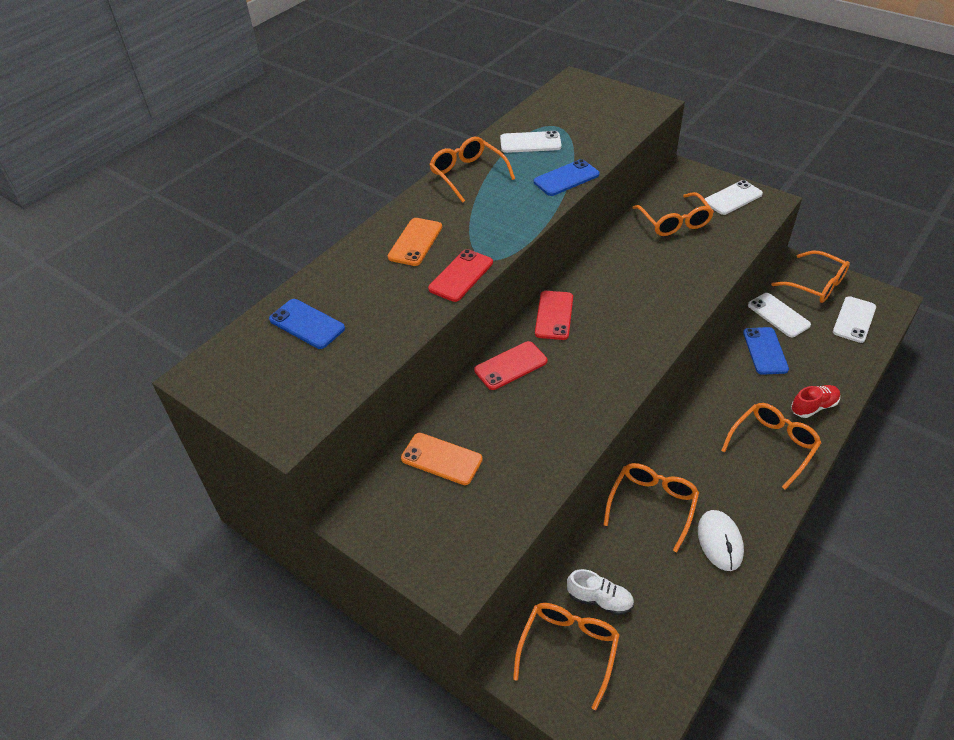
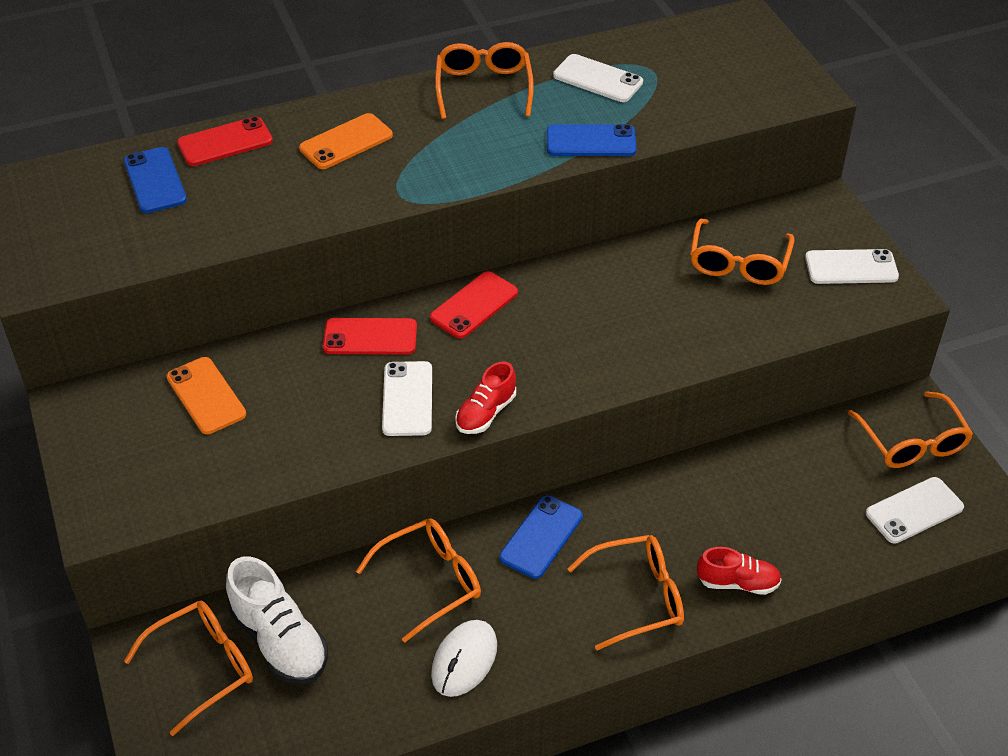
camera: 30 degrees right, 0 degrees up
red phone [428,249,493,302] -> red phone moved to [177,116,273,166]
white shoe [567,569,634,615] -> white shoe [226,556,328,684], size x1.62
blue phone [743,327,789,375] -> blue phone moved to [499,495,583,579]
white phone [748,293,811,337] -> white phone moved to [382,361,432,436]
none -> red shoe [455,362,516,434]

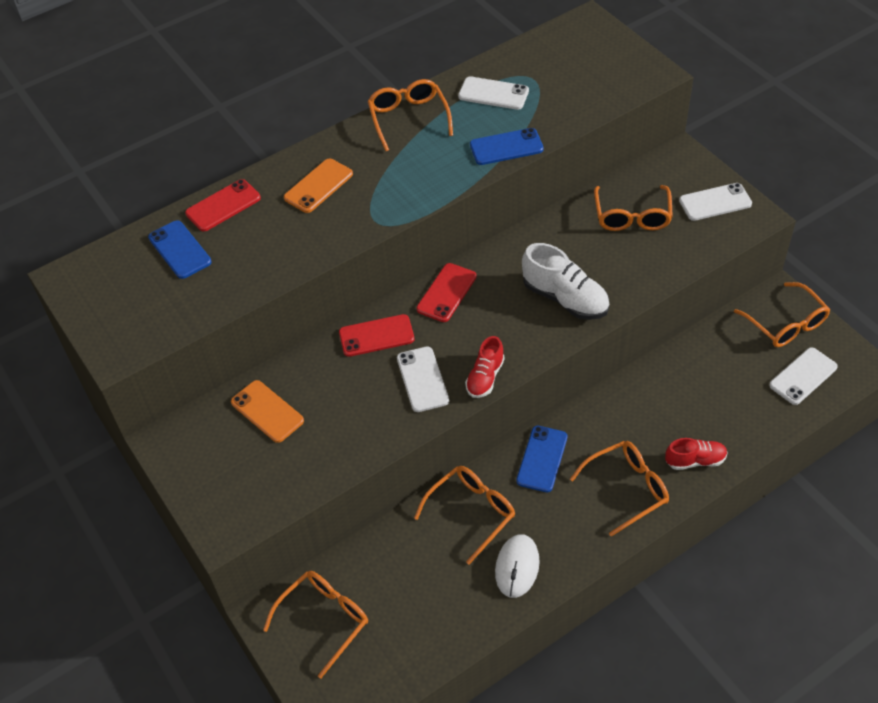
camera: 10 degrees left, 5 degrees up
white shoe [226,556,328,684] -> white shoe moved to [522,243,610,320]

